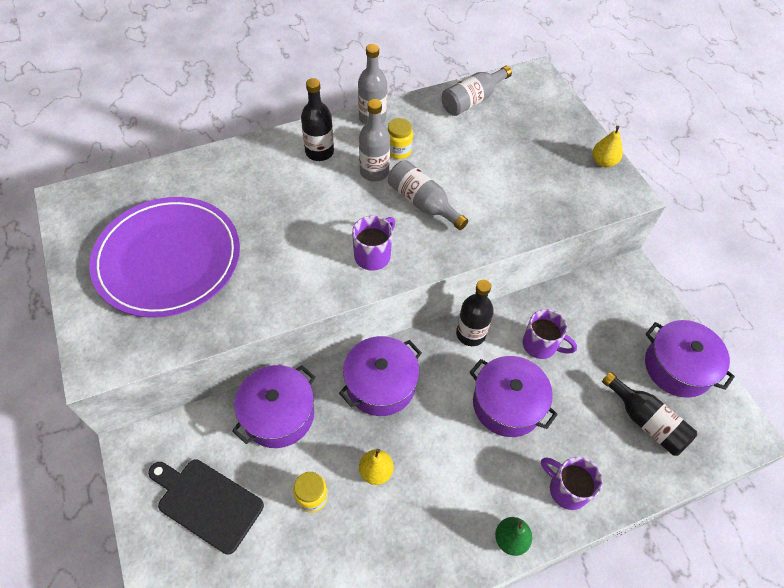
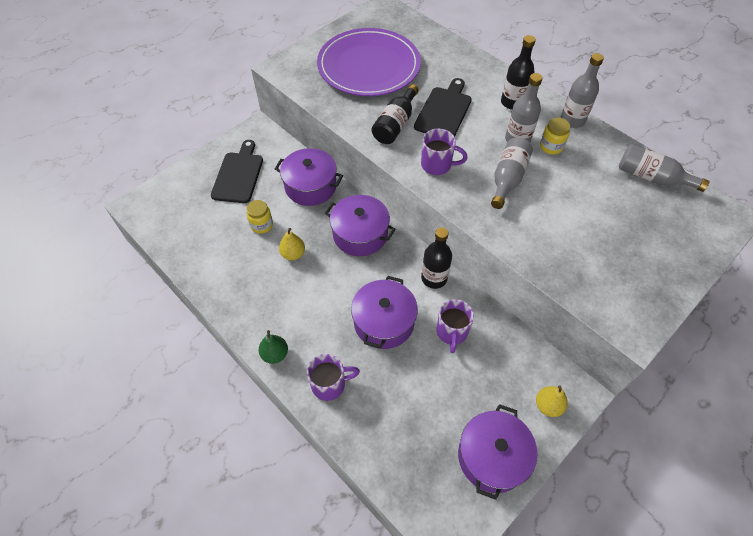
camera: 70 degrees right, 0 degrees up
purple mug [541,457,603,510] -> purple mug turned 60 degrees clockwise [307,354,360,401]
yellow pear [593,126,623,167] -> yellow pear moved to [536,385,568,417]
black bottle [602,372,697,456] -> black bottle moved to [372,84,419,144]
none -> black cutting board [414,78,472,137]

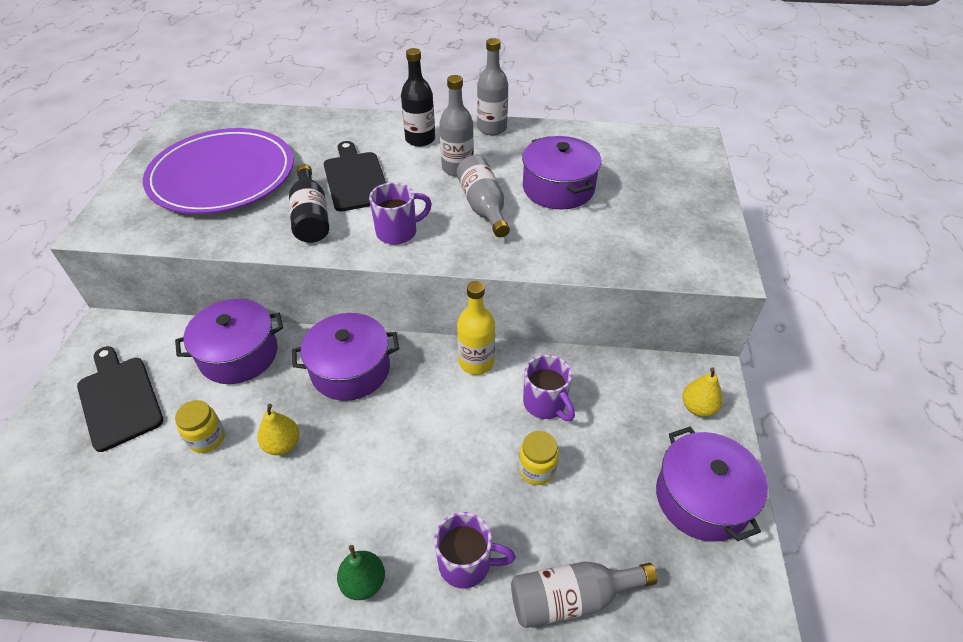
camera: 40 degrees left, 10 degrees down
purple mug [307,354,360,401] -> purple mug turned 60 degrees clockwise [434,512,516,588]
purple pot [351,276,418,349] -> purple pot moved to [522,136,602,210]
black bottle [421,227,452,289] -> yellow bottle [457,281,495,375]
yellow jar [540,118,570,155] -> yellow jar moved to [519,431,559,485]
grey bottle [619,144,709,192] -> grey bottle moved to [511,561,657,628]

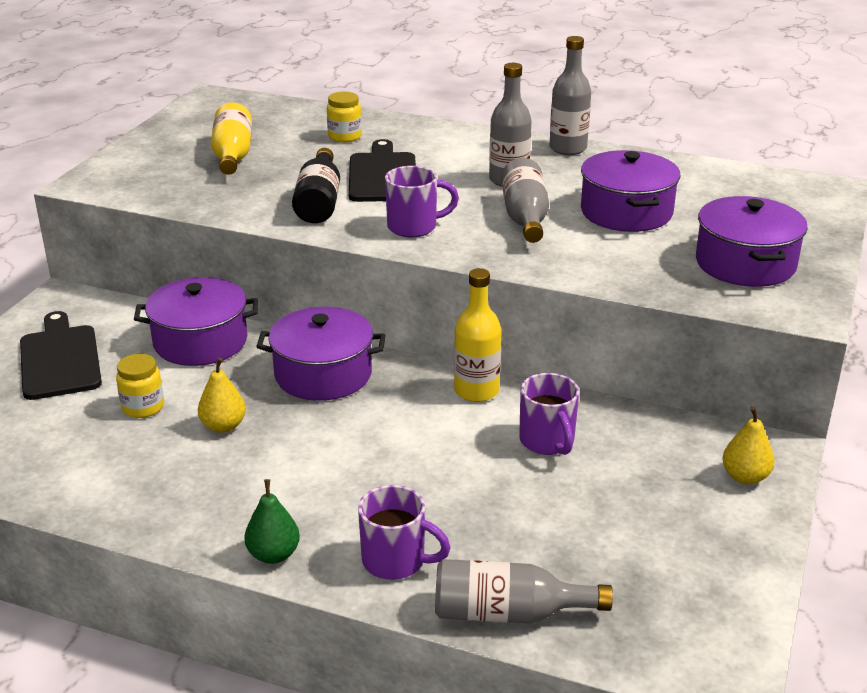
camera: 15 degrees right, 15 degrees down
purple plate [143,128,293,214] -> yellow bottle [211,102,252,175]
black bottle [401,48,435,147] -> none
yellow jar [519,431,559,485] -> yellow jar moved to [327,92,362,142]
purple pot [656,427,768,542] -> purple pot moved to [696,196,808,287]

